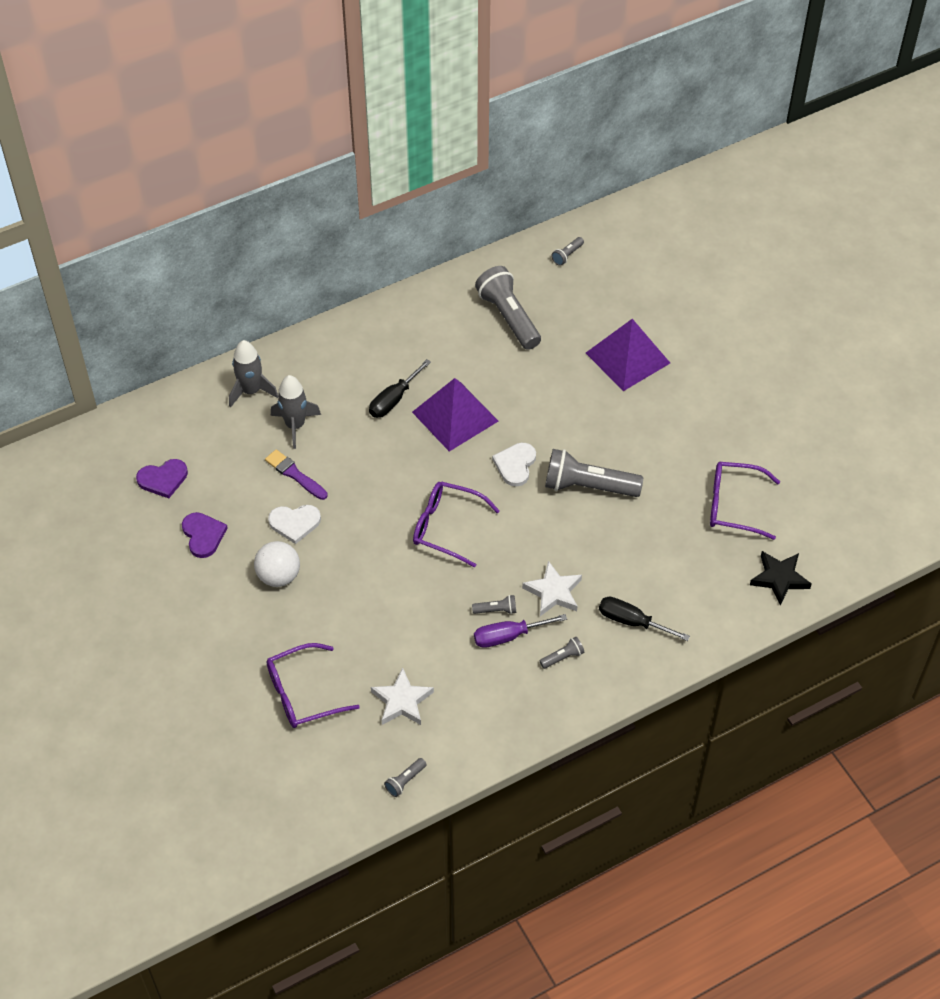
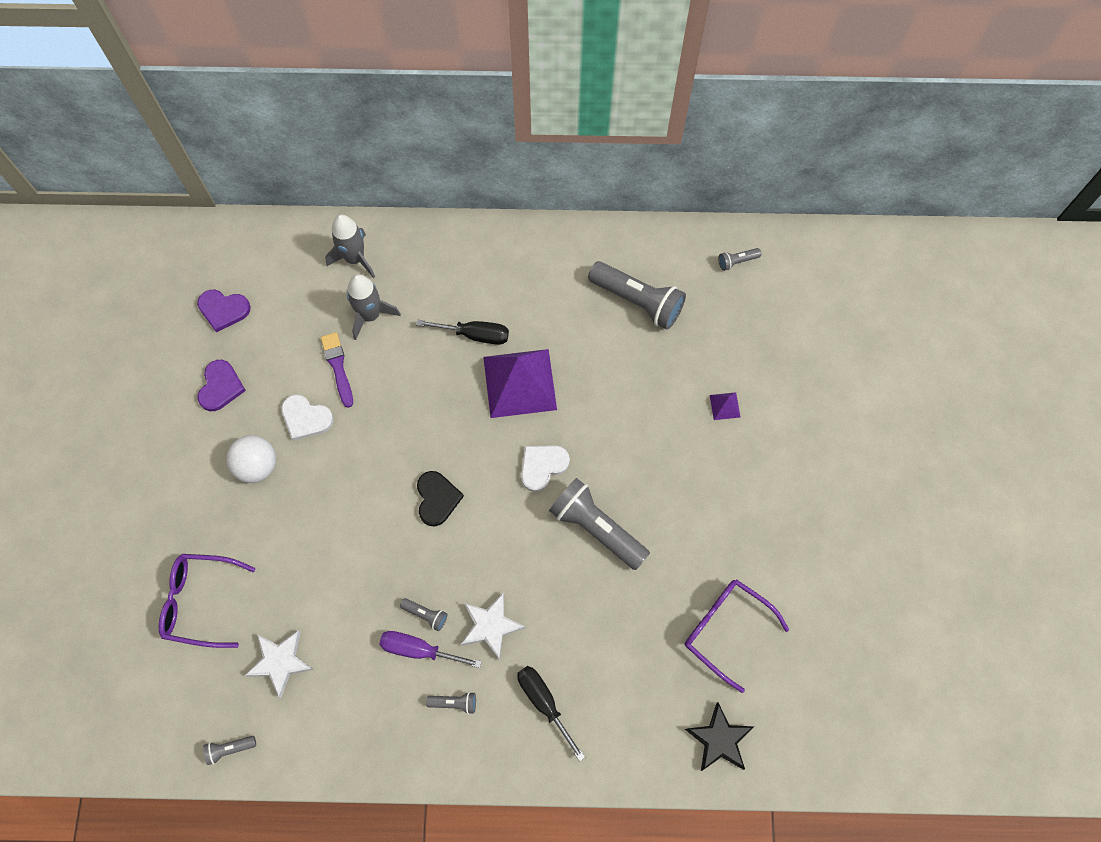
camera: 30 degrees right, 15 degrees up
black screwdriver [369,359,431,418] -> black screwdriver turned 150 degrees counterclockwise [416,320,509,345]
purple glasses [413,481,500,568] -> black heart [417,471,464,526]
grey flashlight [475,266,541,350] -> grey flashlight turned 120 degrees clockwise [588,261,686,330]
purple pyramid [586,319,670,391] -> purple pyramid [710,392,740,420], size x0.40

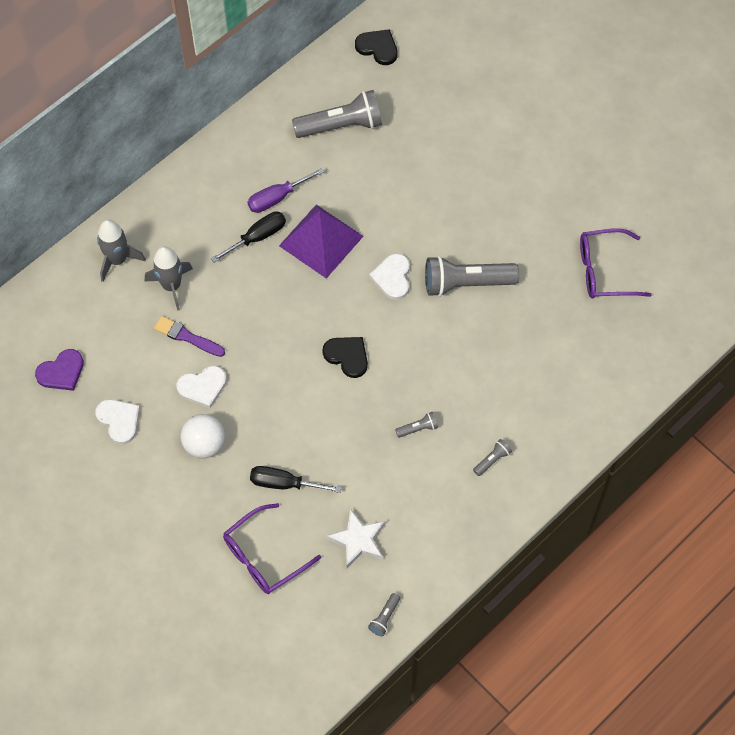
camera: 45 degrees left, 5 degrees down
purple heart [198,360,246,411] -> white heart [95,399,140,444]
purple screwdriver [379,631,482,668] -> purple screwdriver moved to [248,168,325,213]
white star [461,593,525,660] -> none
black screwdriver [518,666,585,761] -> black screwdriver moved to [250,466,341,493]
black star [685,702,754,771] -> none
purple pyramid [710,392,740,420] -> none
grey flashlight [718,248,761,271] -> black heart [355,29,398,65]

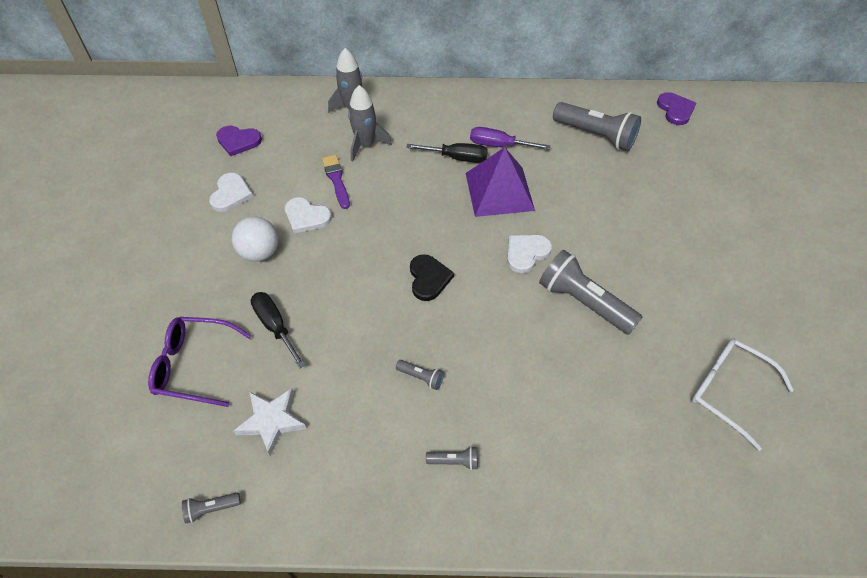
camera: 45 degrees right, 10 degrees down
black heart [355,29,398,65] -> purple heart [657,92,696,125]
purple glasses [580,228,651,298] -> white glasses [691,338,794,451]

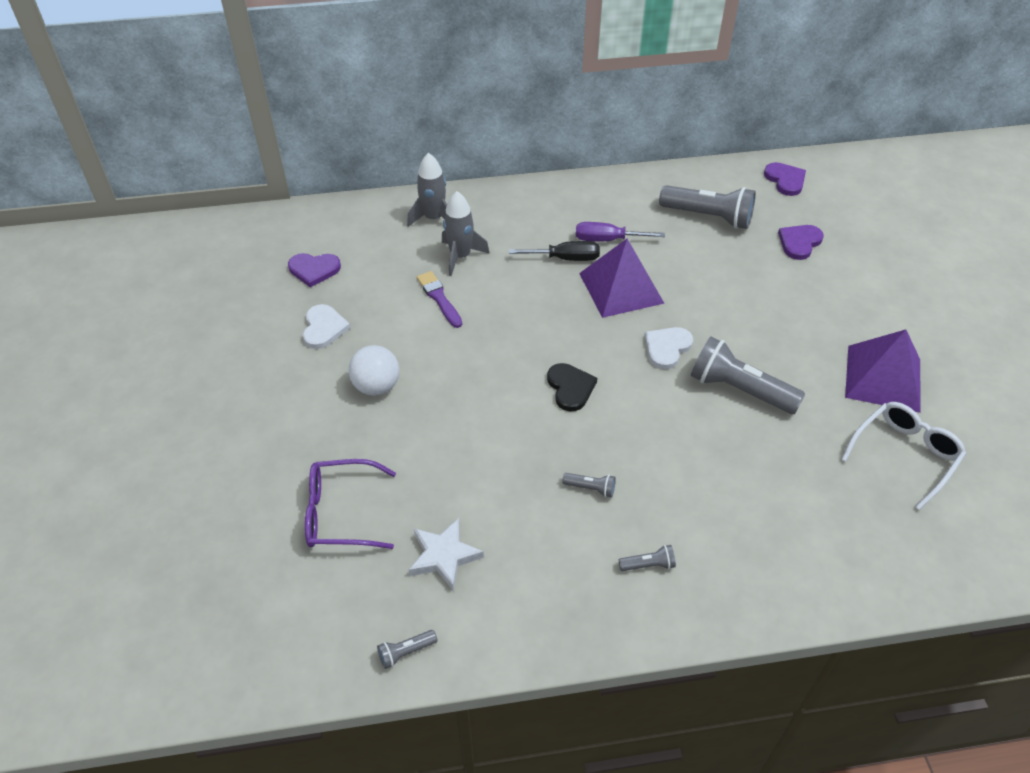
camera: 10 degrees left, 5 degrees down
black screwdriver [251,292,306,368] -> none
white heart [285,197,332,233] -> none
white glasses [691,338,794,451] -> white glasses turned 105 degrees clockwise [841,402,966,510]
none -> purple heart [778,225,824,260]
none -> purple pyramid [845,329,920,413]

